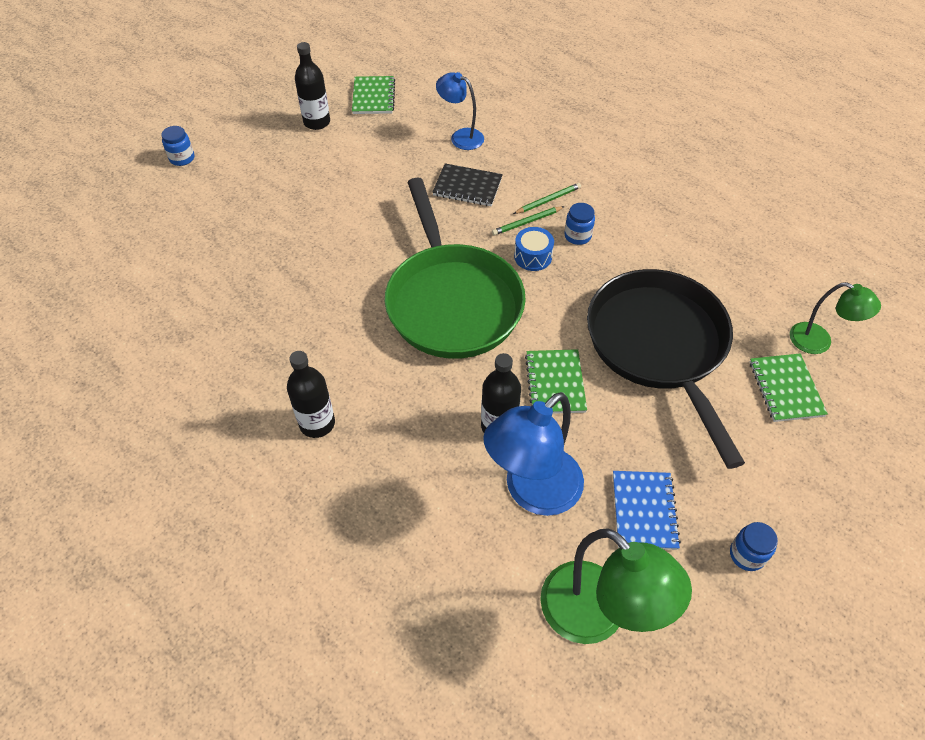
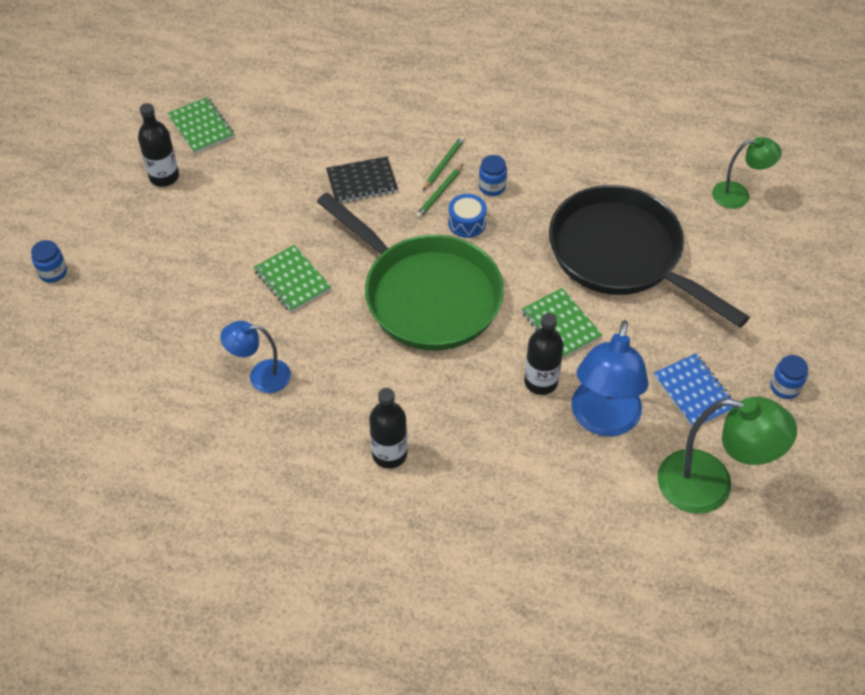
camera: 30 degrees left, 0 degrees up
blue lamp [436,72,484,150] -> blue lamp moved to [220,321,291,393]
green notebook [750,353,828,422] -> green notebook moved to [254,245,331,312]

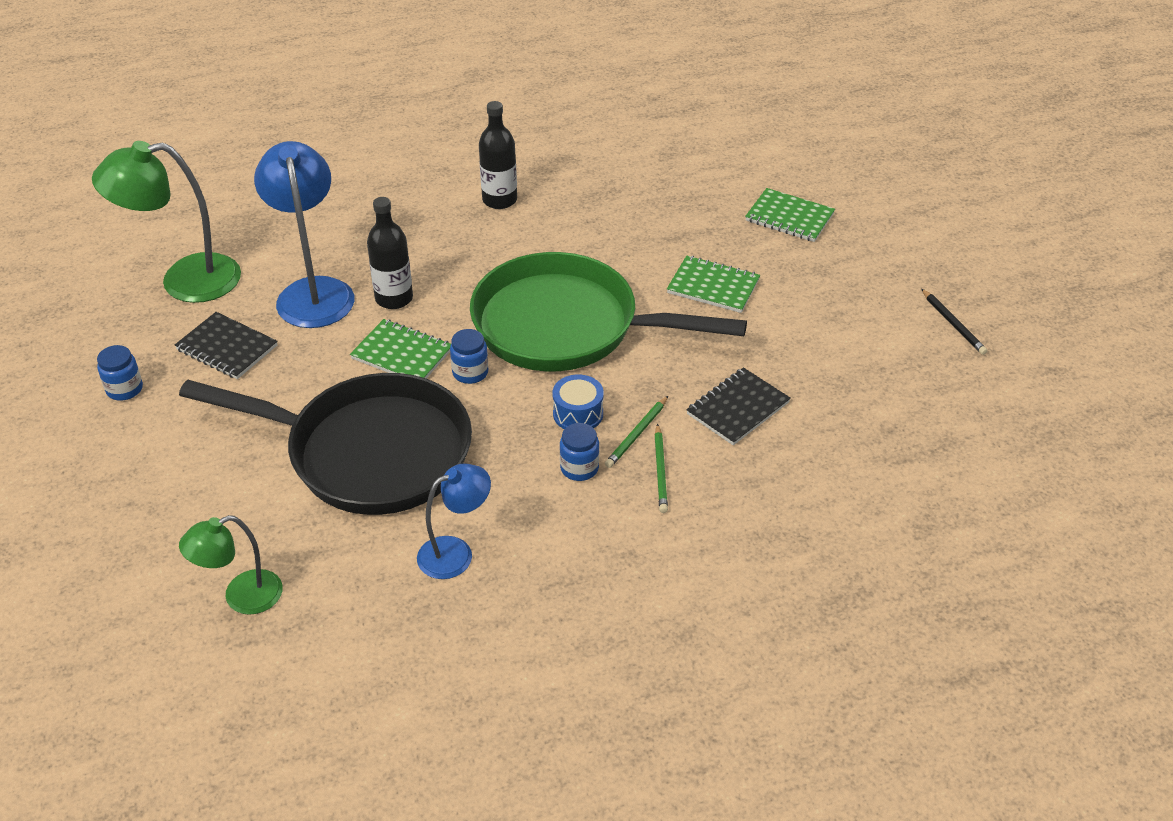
camera: 150 degrees right, 10 degrees down
blue jar [31,240,67,283] -> blue jar moved to [450,329,488,384]
black bottle [138,103,179,187] -> black pencil [921,288,988,355]
green notebook [167,97,234,154] -> green notebook moved to [745,188,835,242]
blue lamp [220,321,291,393] -> blue lamp moved to [417,464,491,579]
green pencil [416,164,463,218] -> green pencil turned 150 degrees counterclockwise [605,396,668,468]
blue notebook [654,353,733,427] -> black notebook [175,312,277,379]

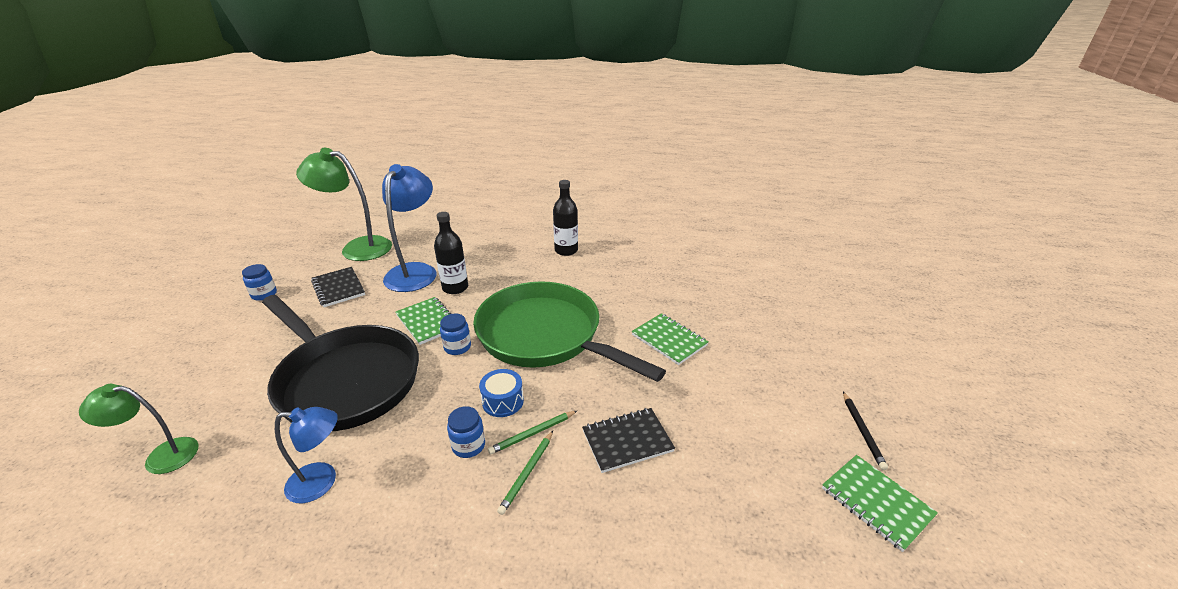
camera: 25 degrees right, 10 degrees down
green notebook [745,188,835,242] -> green notebook moved to [822,455,938,552]

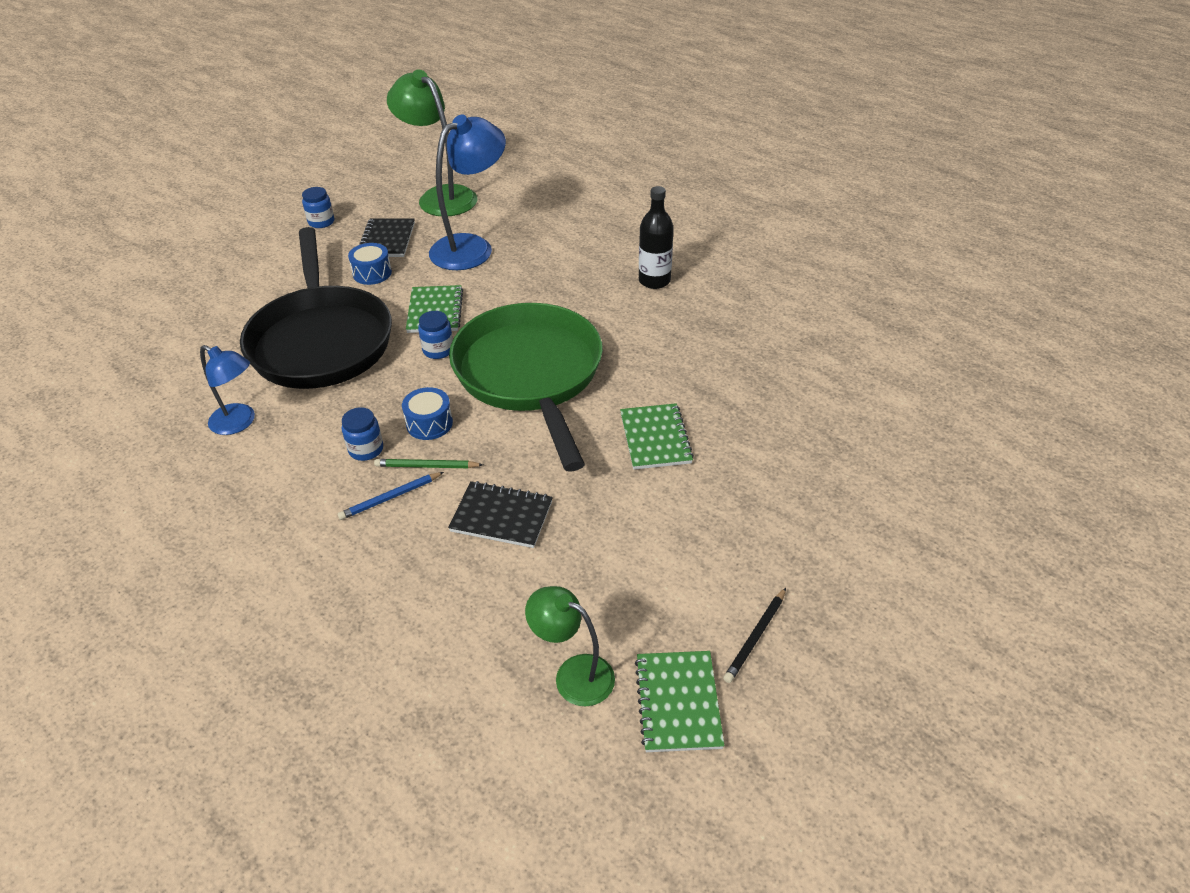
camera: 35 degrees right, 10 degrees up
green lamp [79,384,199,474] -> green lamp moved to [525,586,615,707]
black bottle [434,212,468,294] -> none
green pencil [497,431,553,515] -> blue pencil [338,472,444,520]
none -> blue drum [348,243,392,285]

